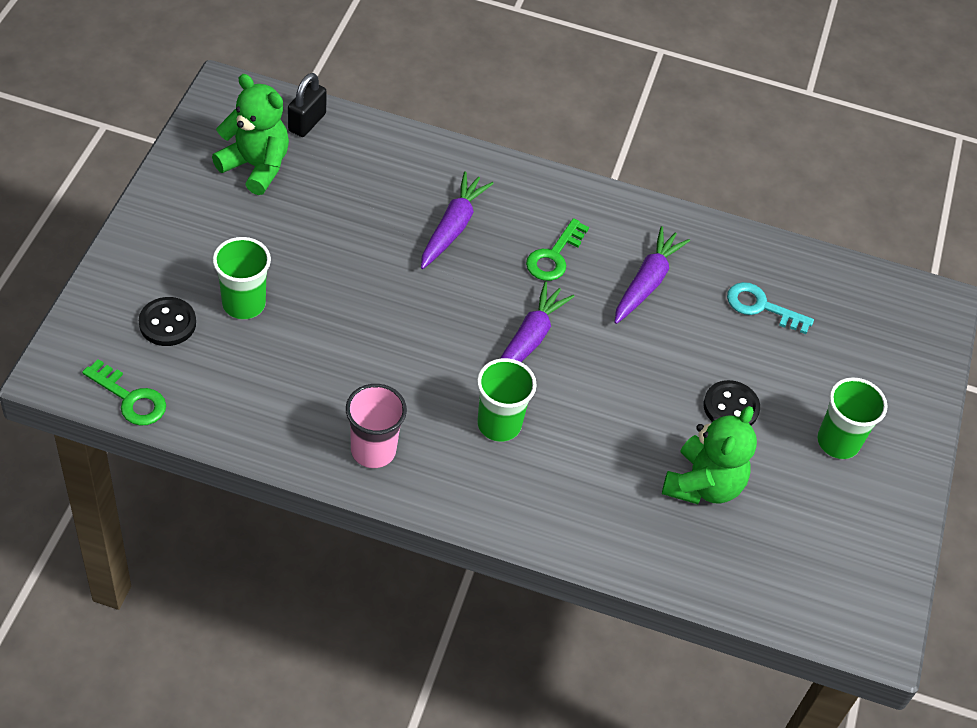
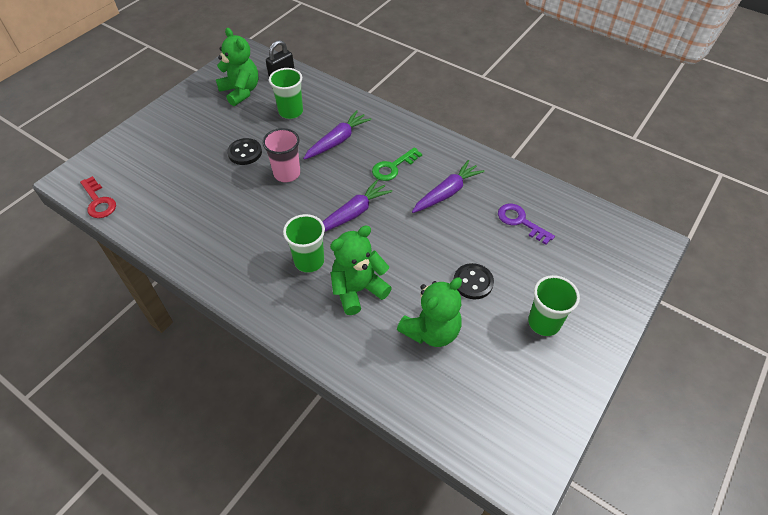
camera: 25 degrees right, 0 degrees up
green key [82,359,166,426] -> red key [80,176,116,218]
black button [139,297,196,346] -> black button moved to [227,138,262,165]
green cup [213,237,271,319] -> green cup moved to [269,68,303,119]
pink cup [346,384,407,468] -> pink cup moved to [262,128,300,182]
turquoise key [727,282,814,334] -> purple key [498,204,555,245]
none -> green teddy bear [330,225,392,315]

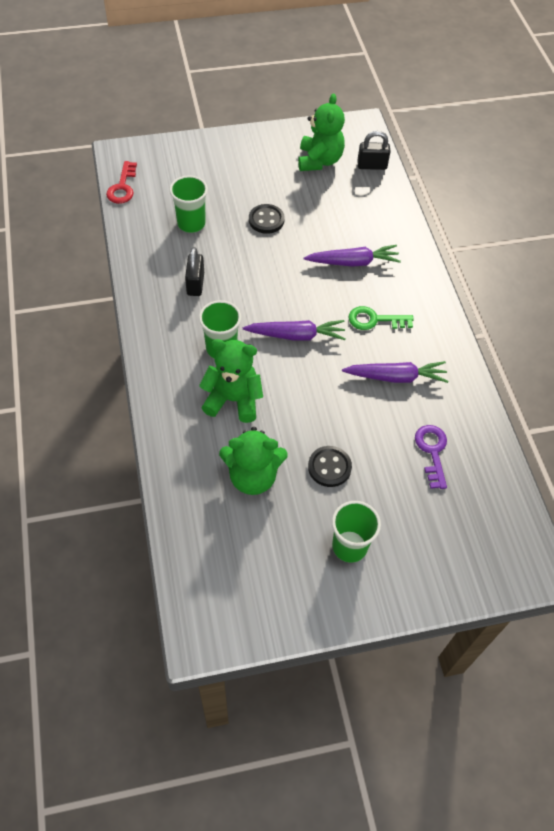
camera: 40 degrees right, 5 degrees up
pink cup [262,128,300,182] -> none
green cup [269,68,303,119] -> green cup moved to [170,175,208,233]
none -> black padlock [185,247,204,296]

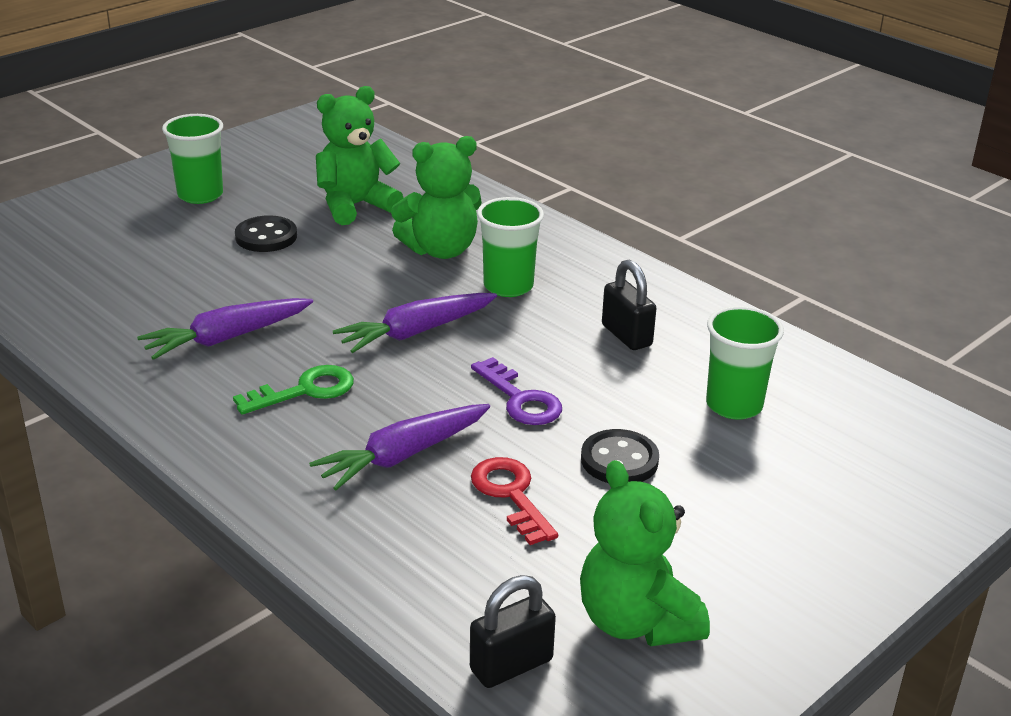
camera: 150 degrees right, 25 degrees down
red key [106,161,137,204] -> red key moved to [471,457,558,545]
purple key [415,425,447,489] -> purple key moved to [471,357,562,425]

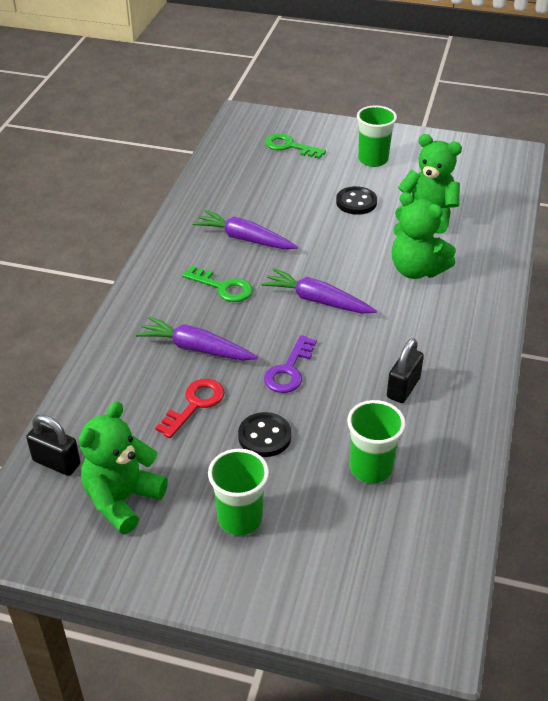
camera: 60 degrees right, 10 degrees up
green cup [477,197,544,297] -> green cup moved to [208,449,269,536]
none -> green key [265,134,326,159]

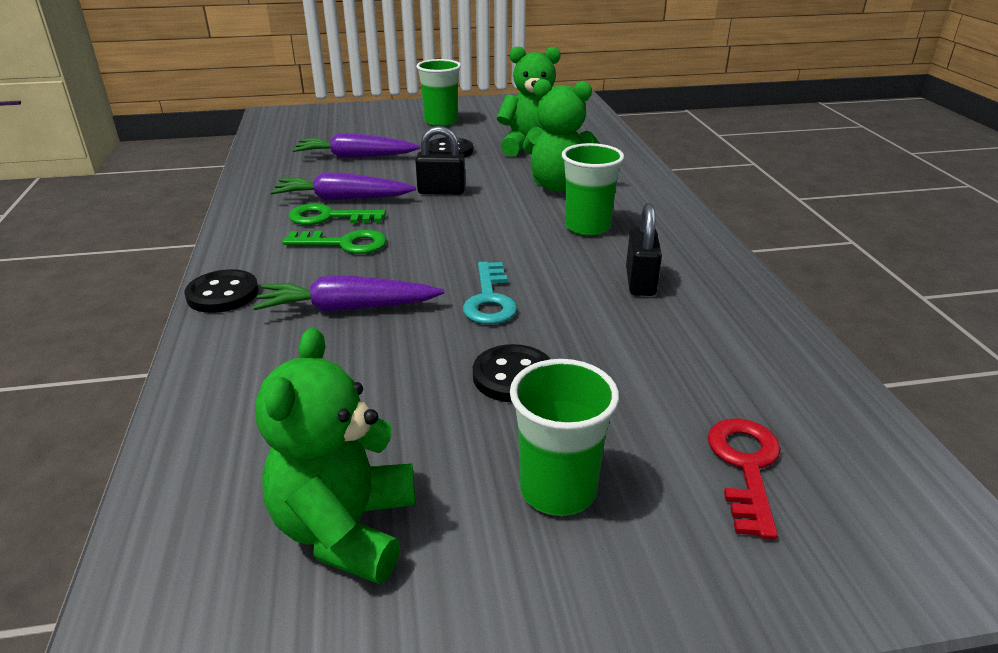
camera: 25 degrees left, 10 degrees down
black padlock [26,414,81,476] -> black padlock moved to [415,126,465,195]
red key [155,379,224,438] -> red key moved to [708,418,781,539]
purple carrot [261,268,377,313] -> purple carrot moved to [292,133,420,158]
purple key [264,335,317,393] -> turquoise key [463,262,517,324]
green key [265,134,326,159] -> green key moved to [289,203,386,225]
green cup [347,400,405,484] -> green cup moved to [562,143,624,236]
none -> black button [185,269,259,313]

